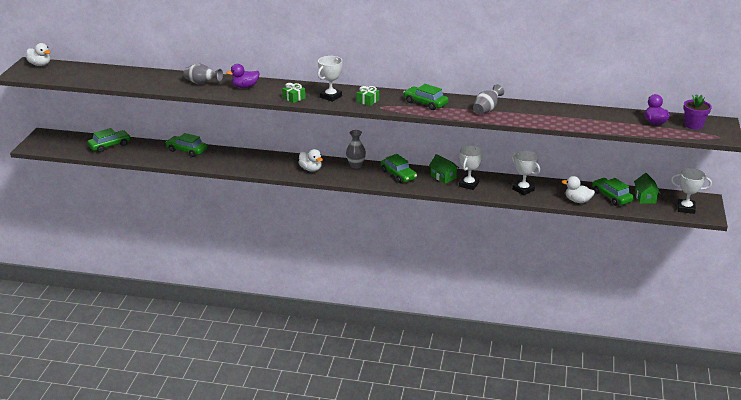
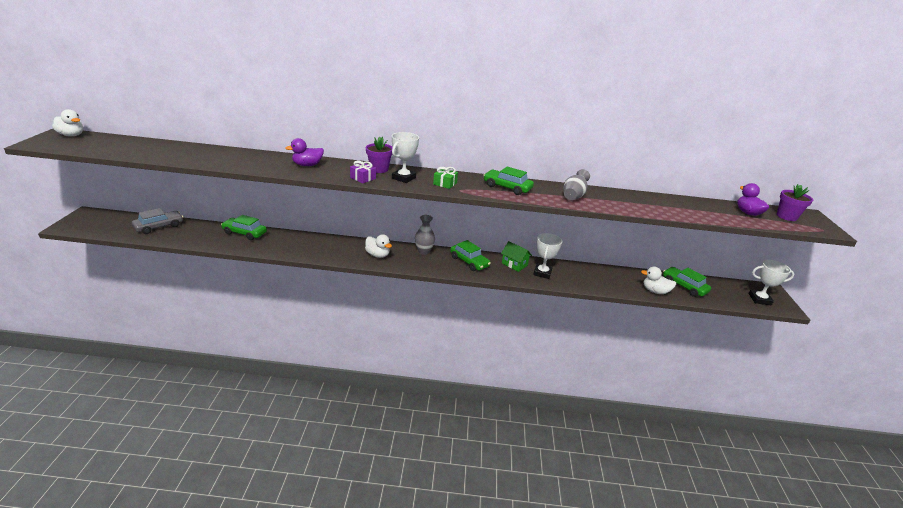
camera: 10 degrees left, 0 degrees up
green car [87,128,131,153] -> grey car [132,208,183,234]
grey vase [184,64,223,84] -> none
green gift [282,83,306,103] -> purple gift [350,161,376,183]
white trophy [512,150,540,195] -> none
green house [634,173,661,204] -> none
none -> purple flower pot [366,137,393,173]

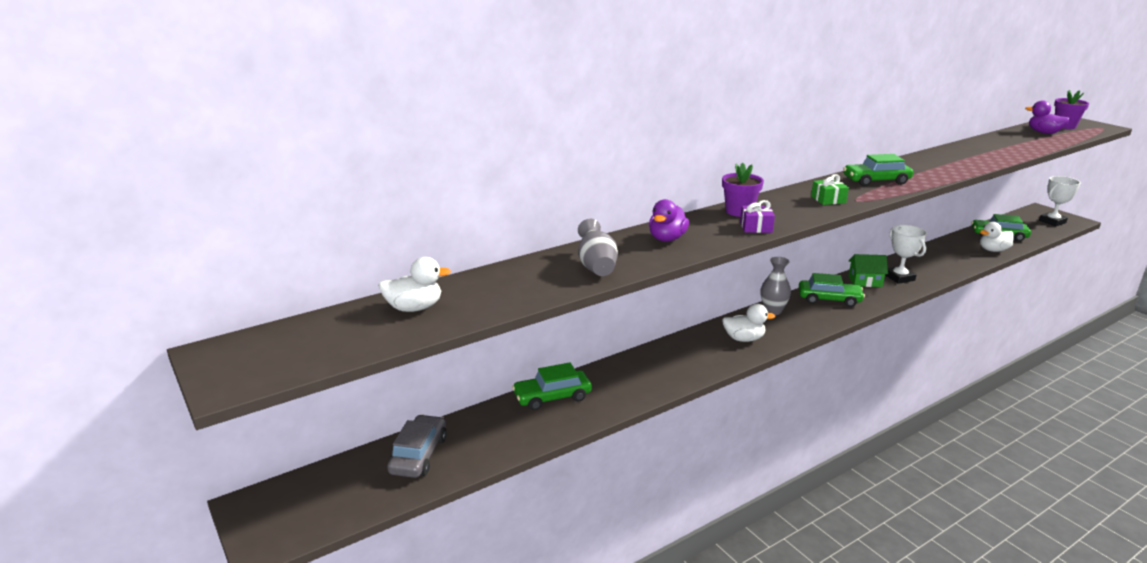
camera: 35 degrees left, 5 degrees down
white duck [52,109,83,136] -> white duck moved to [378,257,451,312]
white trophy [392,132,419,183] -> none
grey vase [564,169,590,200] -> grey vase moved to [578,219,618,276]

